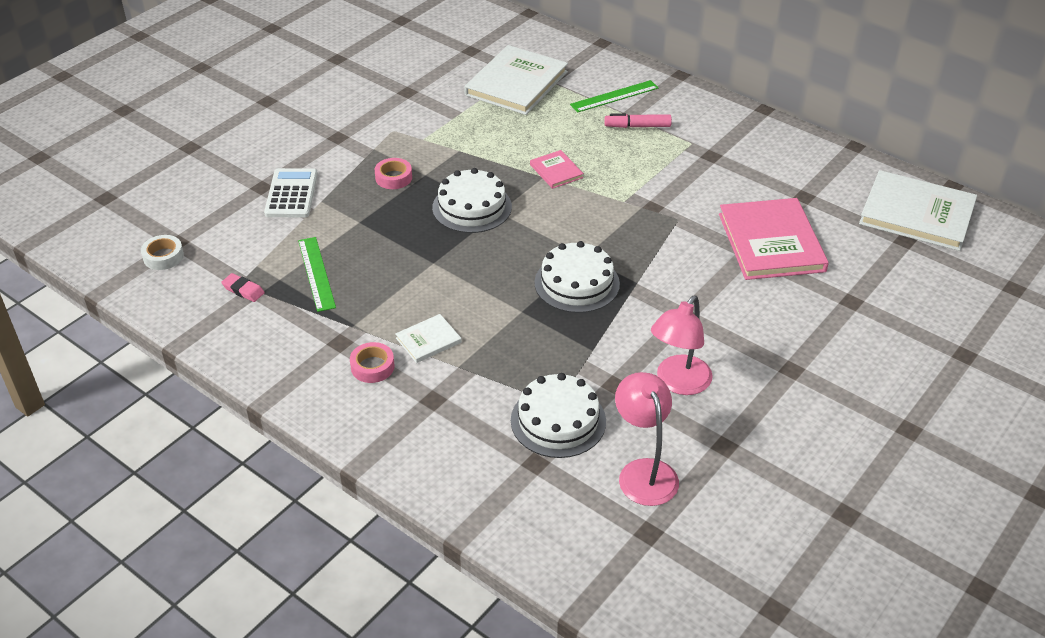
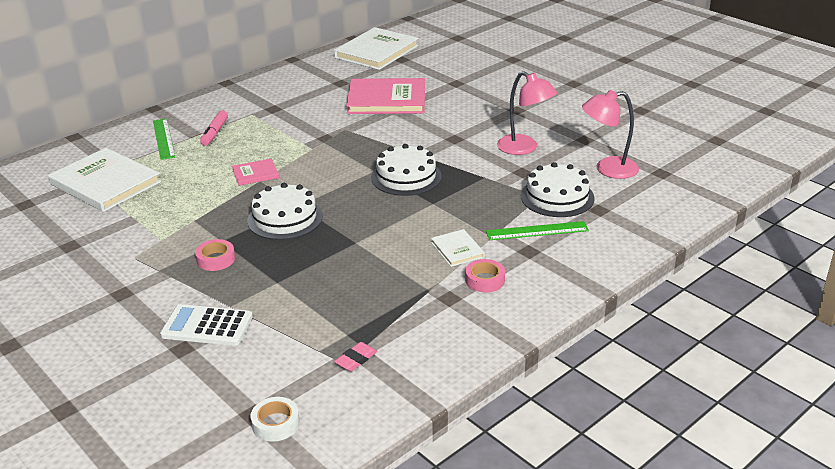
camera: 80 degrees left, 10 degrees down
green ruler [298,237,336,312] -> green ruler moved to [486,221,589,240]

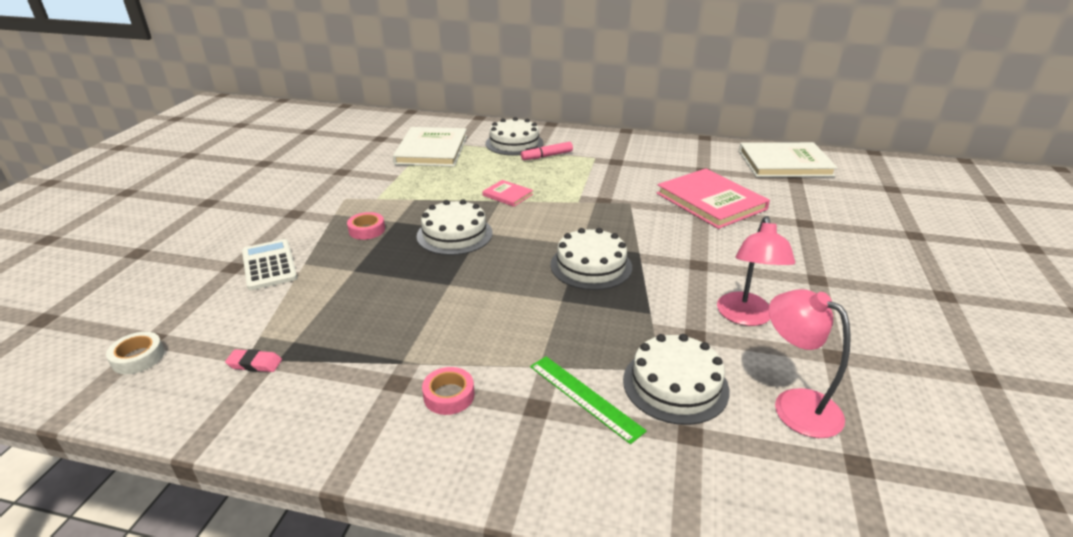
camera: 55 degrees right, 0 degrees up
green ruler [153,119,175,160] -> white cake [485,117,544,156]
white book [431,229,485,267] -> none

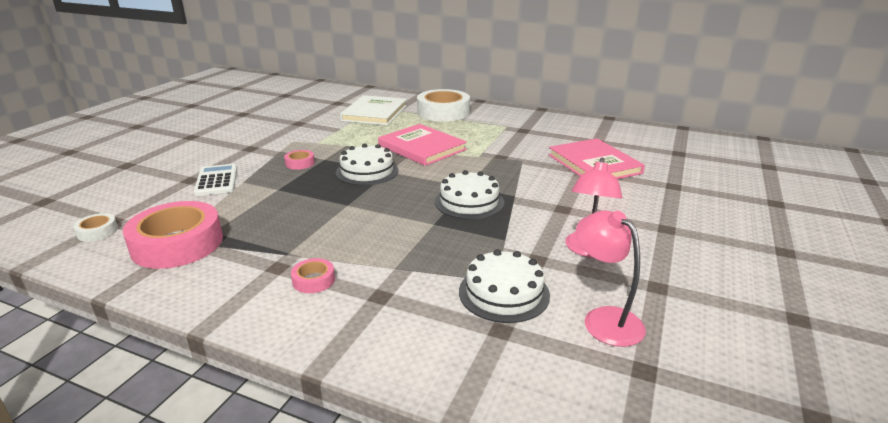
camera: 10 degrees right, 5 degrees down
pink eraser [225,349,282,372] -> pink tape [123,201,223,269]
pink book [482,180,533,207] -> pink book [378,124,467,166], size x2.12
white cake [485,117,544,156] -> white tape [417,89,470,122]
pink marker [521,142,573,160] -> none
green ruler [530,356,647,444] -> none
white book [739,142,838,177] -> none

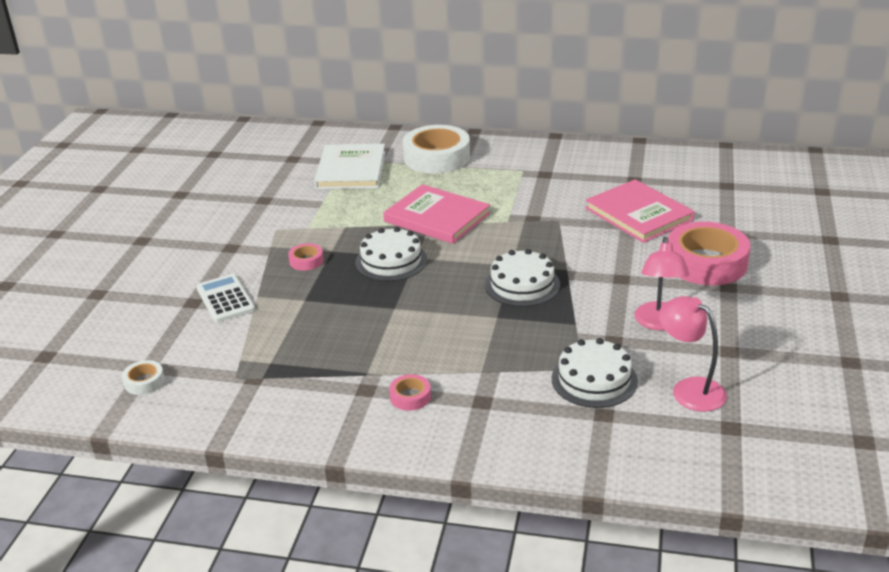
camera: 10 degrees left, 5 degrees up
pink tape [123,201,223,269] -> pink tape moved to [668,222,750,285]

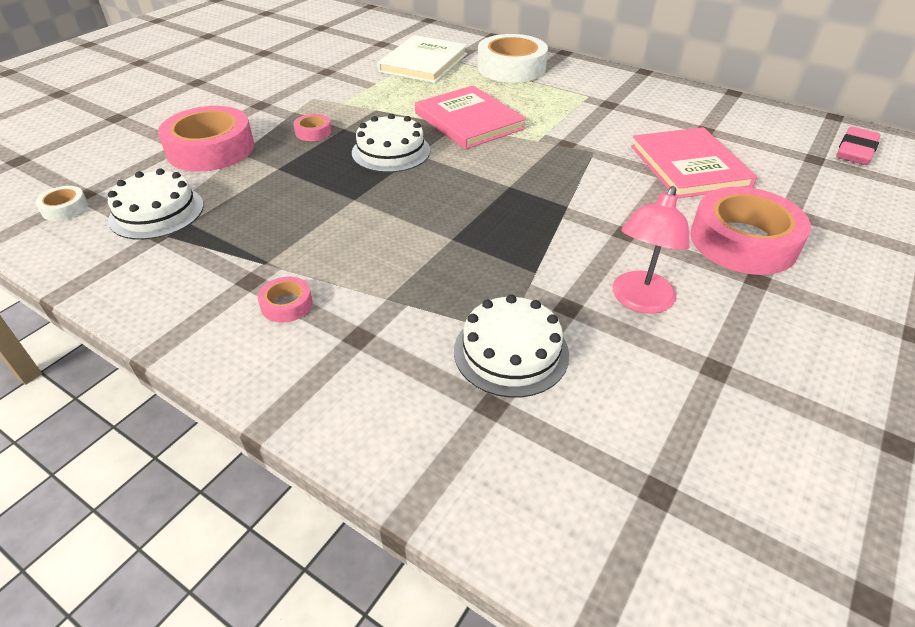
camera: 20 degrees right, 10 degrees up
white calculator [196,274,255,322] -> pink tape [158,106,254,172]
white cake [485,249,560,307] -> white cake moved to [108,168,204,240]
pink lamp [659,296,727,412] -> none
none -> pink eraser [836,127,880,165]

